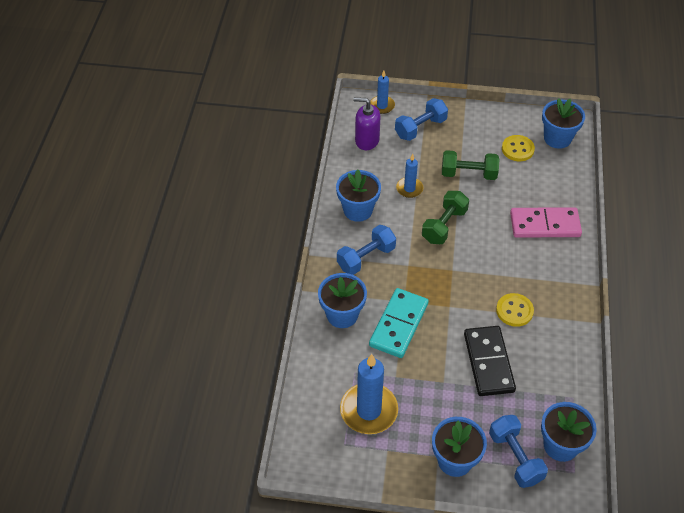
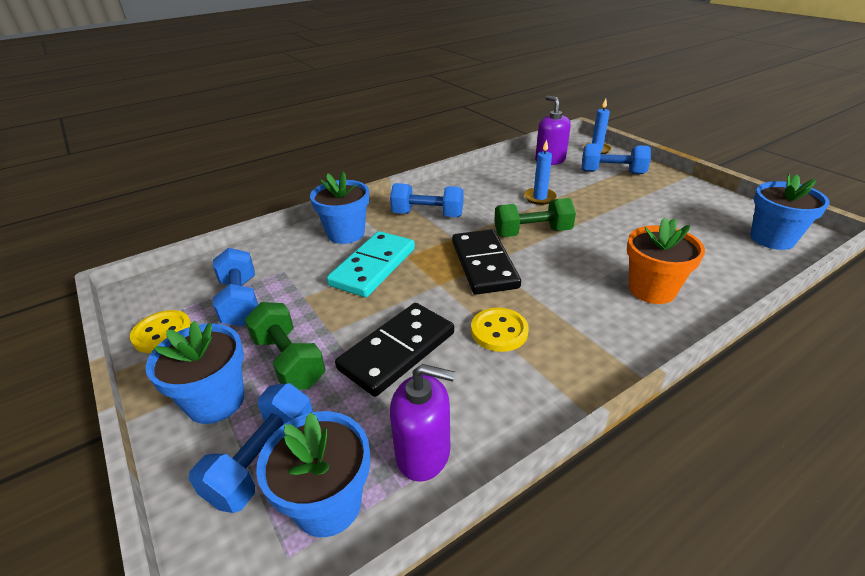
camera: 50 degrees right, 15 degrees down
blue flower pot [336,169,381,222] -> none
blue candle [340,354,398,434] -> blue dumbbell [213,248,258,326]
turquoise domino [369,288,429,358] -> turquoise domino turned 45 degrees counterclockwise [327,231,415,297]
green dumbbell [442,150,499,180] -> green dumbbell moved to [244,302,326,390]
yellow button [502,135,535,161] -> yellow button moved to [130,310,191,353]
pink domino [510,207,582,237] -> orange flower pot [627,217,705,304]
none -> purple soap dispenser [390,364,455,482]
none -> black domino [452,229,521,295]

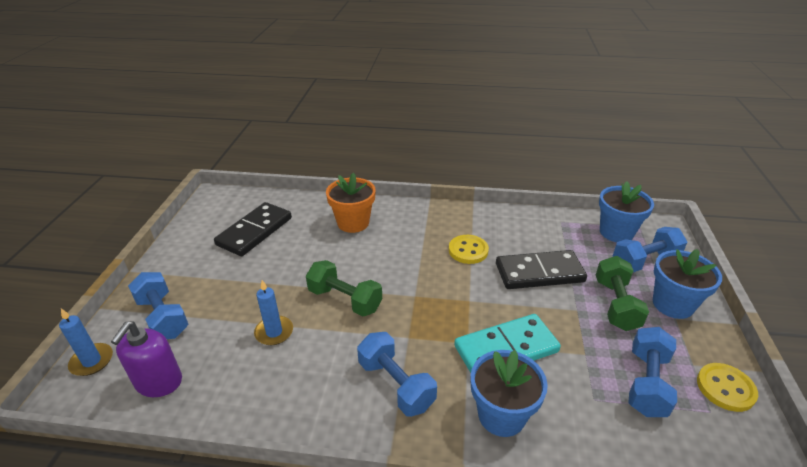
camera: 140 degrees left, 0 degrees up
purple soap dispenser [390,364,455,482] -> none
black domino [452,229,521,295] -> black domino moved to [214,202,292,256]
blue flower pot [750,174,830,250] -> none

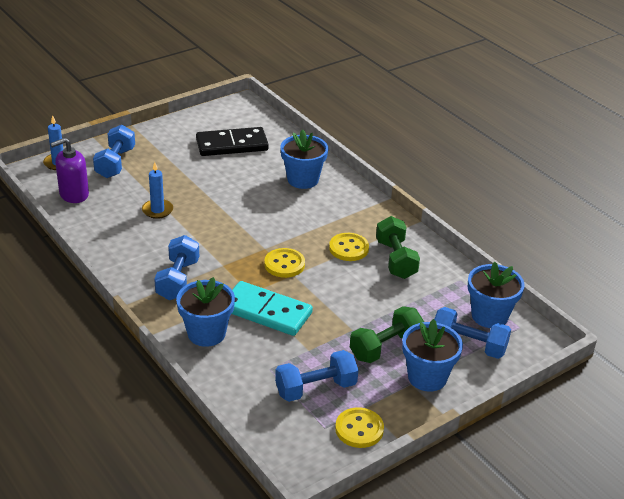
camera: 45 degrees right, 0 degrees up
green dumbbell [306,260,382,317] -> green dumbbell moved to [376,216,420,279]
orange flower pot [326,173,376,233] -> blue flower pot [280,129,328,189]
black domino [496,250,587,289] -> none
none -> yellow button [264,248,305,278]

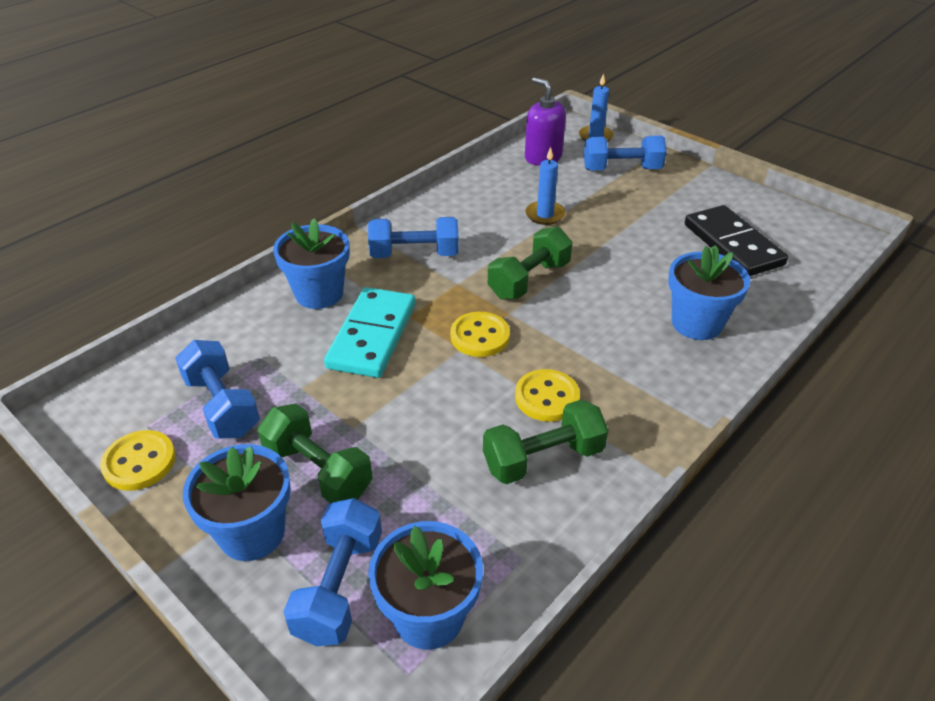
camera: 80 degrees right, 5 degrees up
none -> green dumbbell [488,227,572,299]

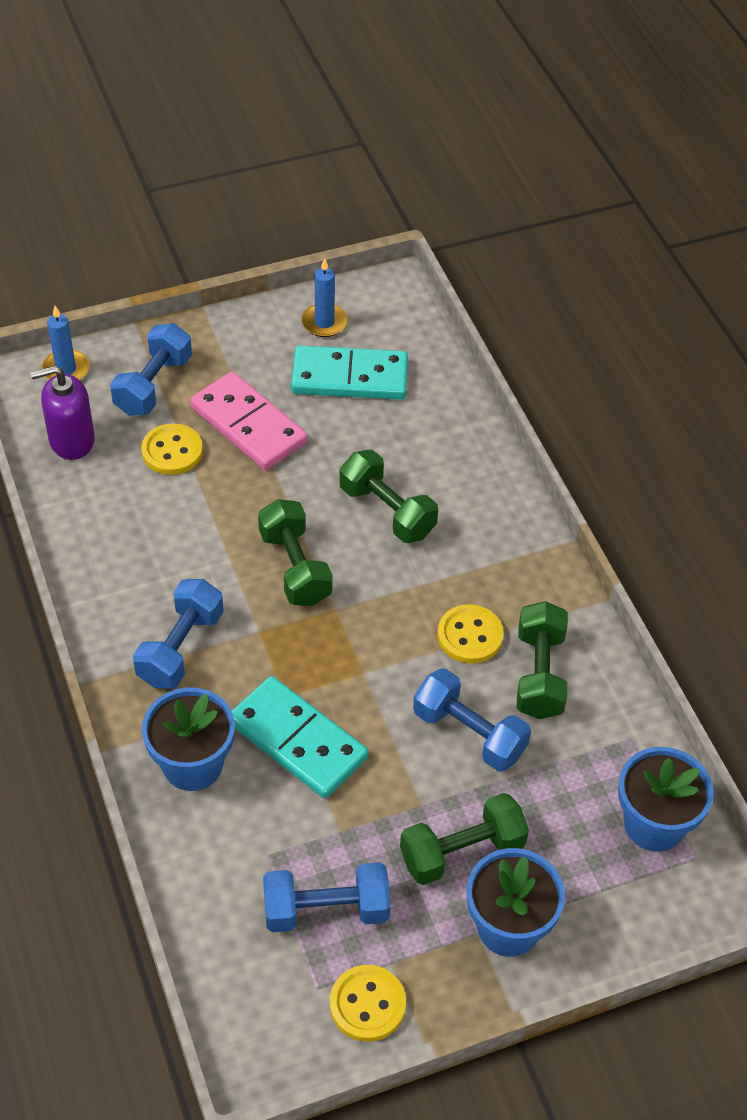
camera: 65 degrees left, 10 degrees up
blue dumbbell [283,498,382,646] -> blue dumbbell moved to [413,668,531,772]
yellow button [450,312,510,357] -> yellow button moved to [141,424,203,475]
blue candle [525,147,566,225] -> blue candle moved to [301,258,348,337]
blue flower pot [668,245,751,340] -> none
black domino [685,205,788,276] -> turquoise domino [291,345,408,400]
none -> pink domino [190,372,308,470]
none -> green dumbbell [339,450,438,543]

